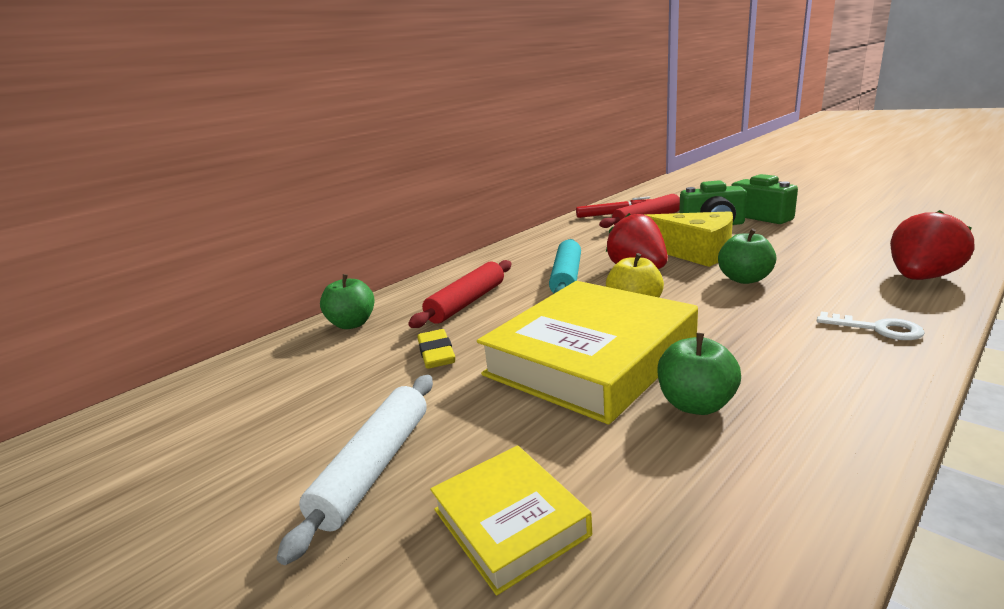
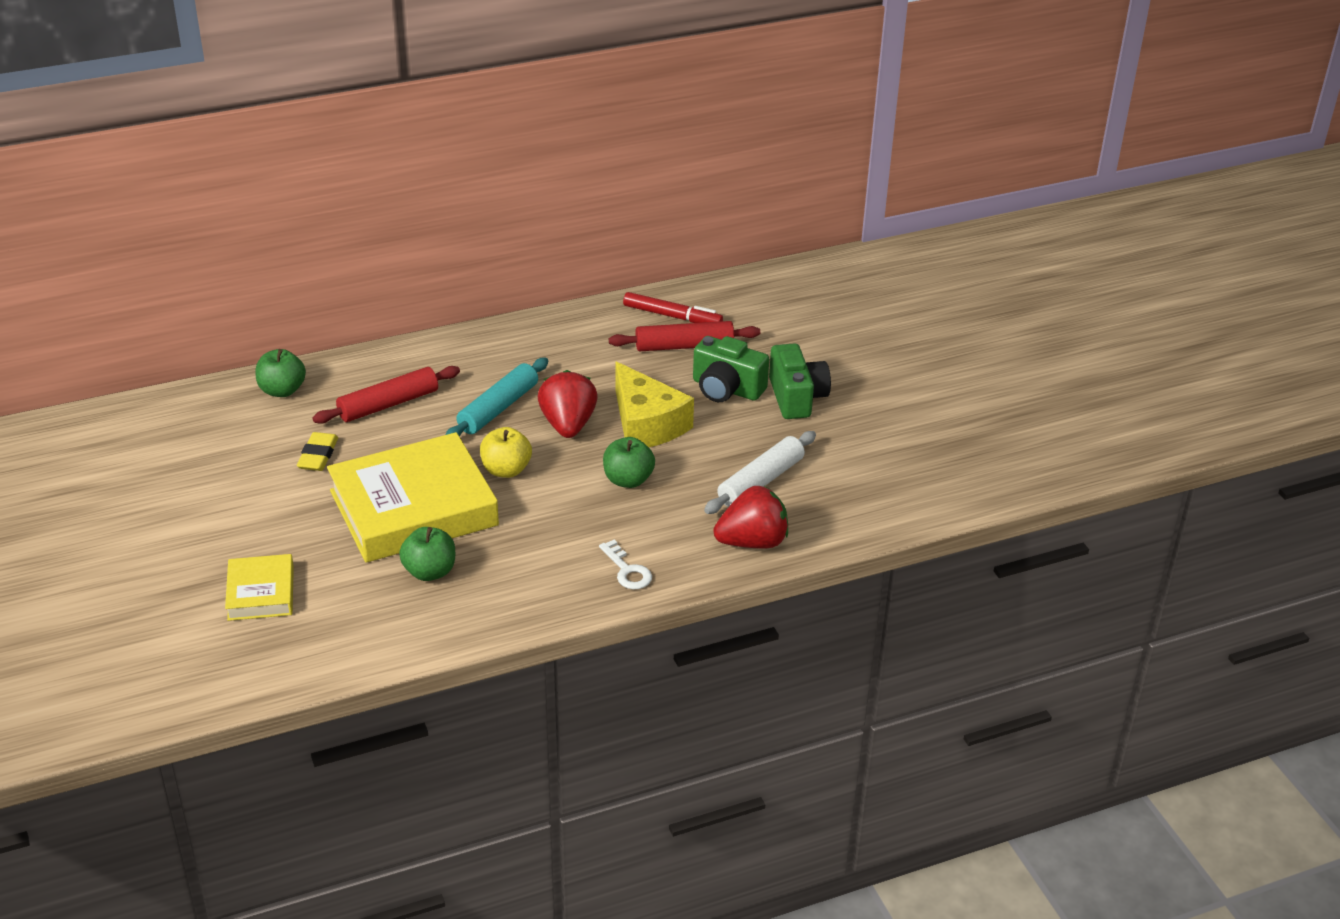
camera: 20 degrees right, 15 degrees up
white rolling pin [276,375,433,565] -> white rolling pin moved to [704,431,816,514]

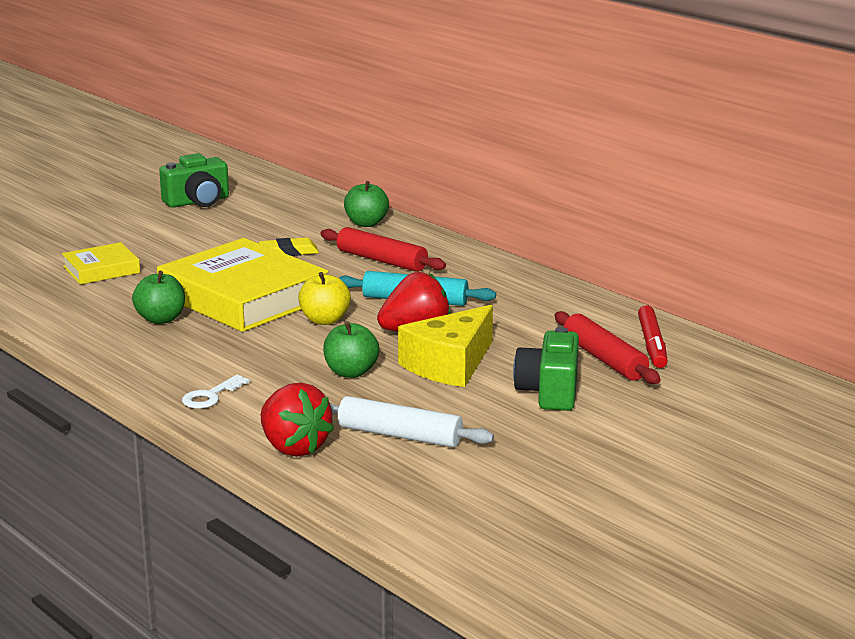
camera: 70 degrees right, 15 degrees down
green camera [769,343,831,419] -> green camera moved to [159,153,229,207]

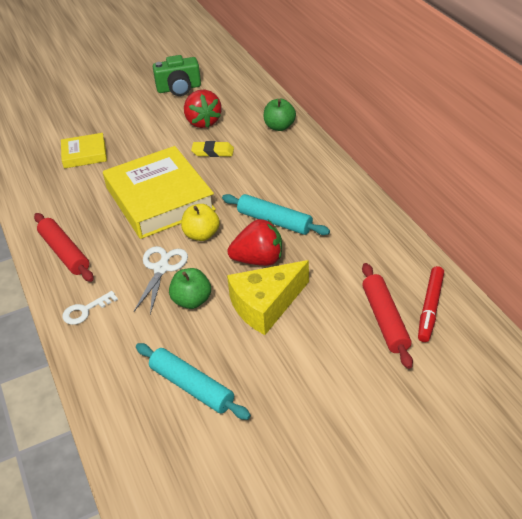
camera: 20 degrees right, 20 degrees up
green apple [132,271,185,324] -> none
red strawberry [261,382,334,457] -> red strawberry moved to [184,90,221,128]
red rolling pin [320,227,446,272] -> red rolling pin moved to [34,213,93,282]
white rolling pin [330,396,494,447] -> turquoise rolling pin [136,343,251,420]
green camera [513,327,579,411] -> none
none -> white scissors [134,246,188,314]

